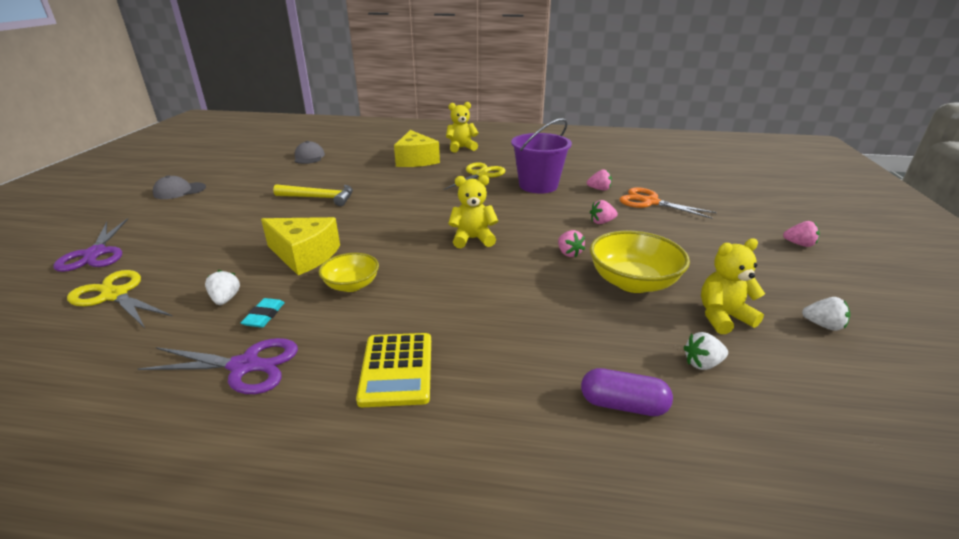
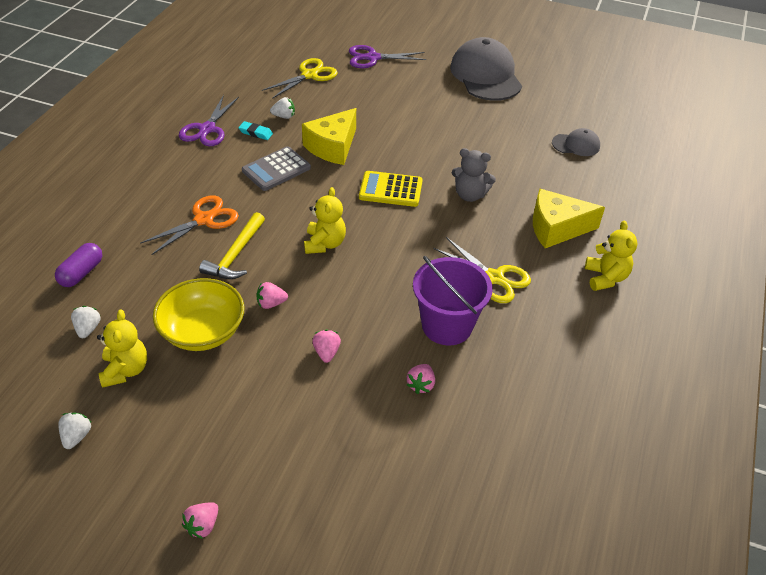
camera: 100 degrees right, 15 degrees up
grey cap [153,175,206,199] -> grey cap [450,37,522,101], size x2.04
yellow hammer [273,184,353,206] -> yellow hammer moved to [199,212,265,279]
yellow bowl [319,253,379,292] -> grey calculator [242,146,311,191]
yellow calculator [356,333,431,407] -> yellow calculator moved to [359,171,423,207]
orange scissors [619,187,717,219] -> orange scissors moved to [140,195,239,255]
white strawberry [802,297,850,331] -> white strawberry turned 150 degrees clockwise [58,412,92,449]
none -> grey teddy bear [452,148,496,202]

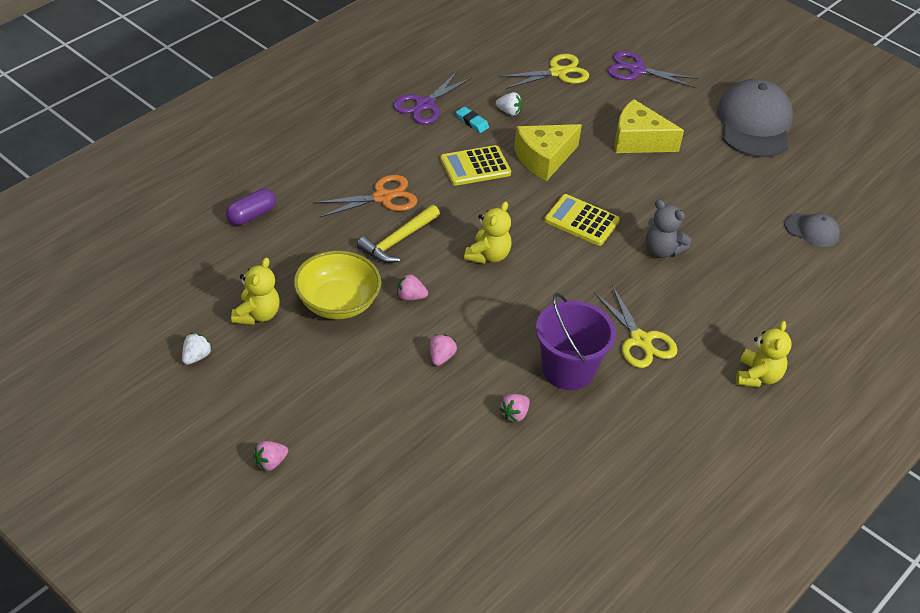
camera: 20 degrees right, 0 degrees up
white strawberry [71,306,101,338] -> none
grey calculator [242,146,311,191] -> yellow calculator [440,145,511,186]
yellow cheese [533,189,605,248] -> yellow cheese moved to [614,99,684,153]

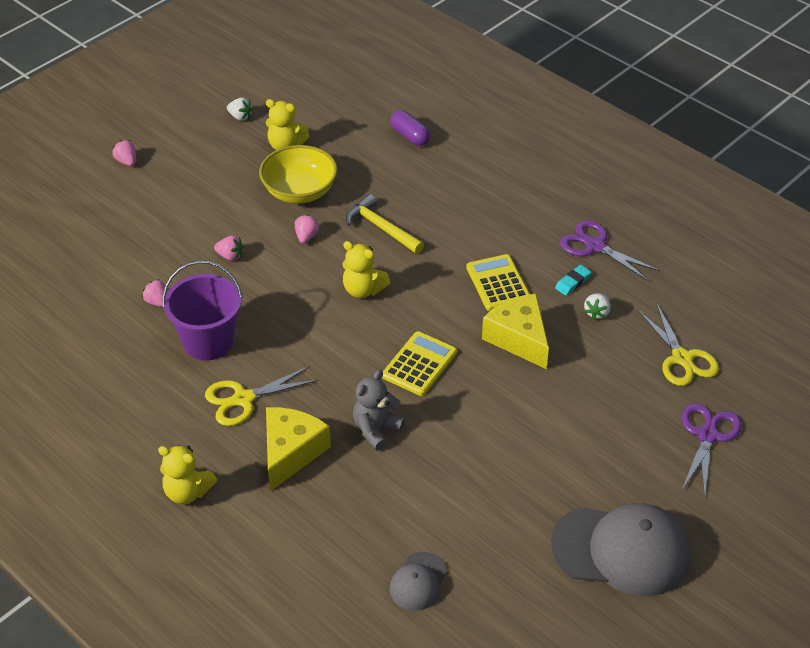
camera: 95 degrees right, 0 degrees up
orange scissors [314,175,417,217] -> none
yellow cheese [614,99,684,153] -> yellow cheese moved to [266,407,331,491]

